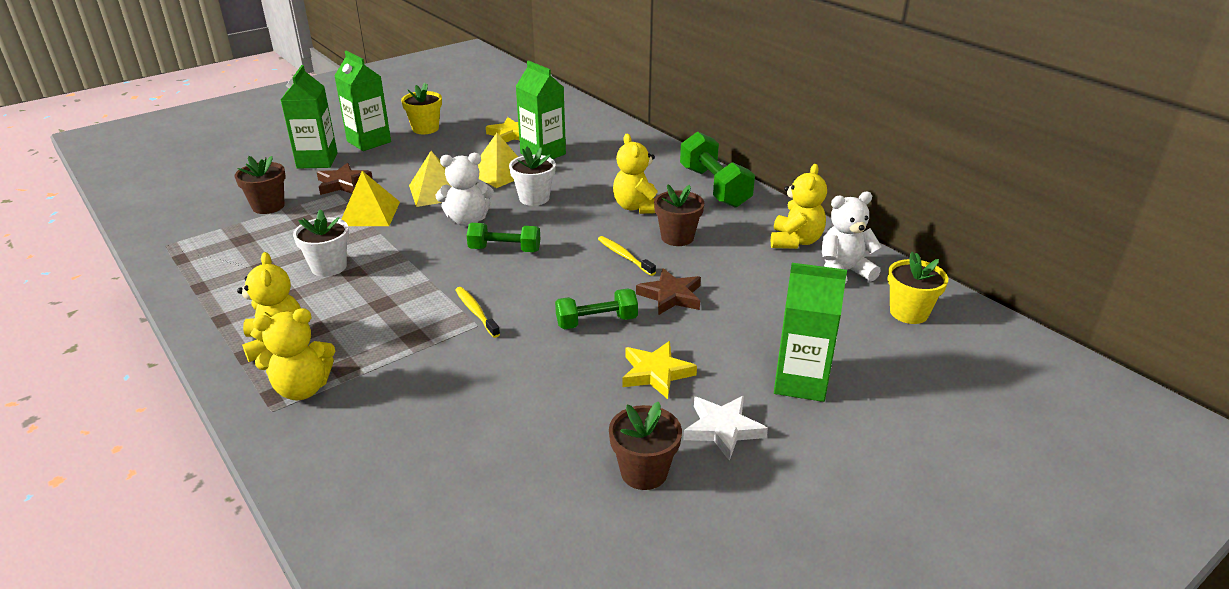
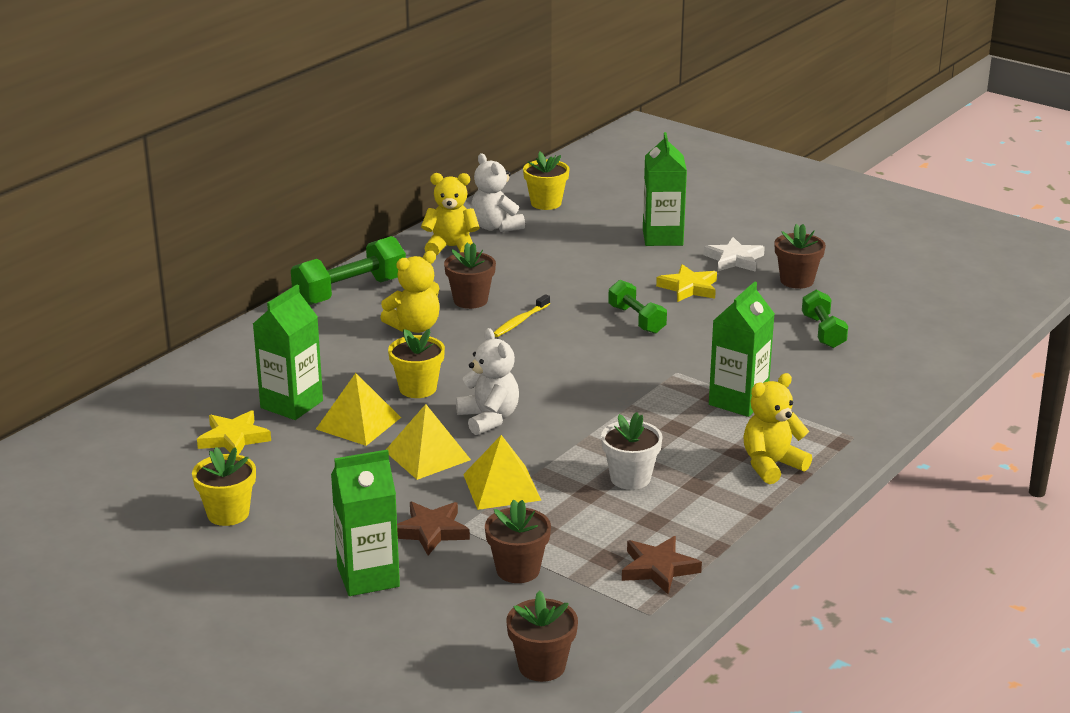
camera: 105 degrees left, 5 degrees down
yellow teddy bear [253,308,335,400] -> none
green carton [334,51,391,151] -> green carton moved to [709,281,775,417]
yellow toothbrush [455,287,500,338] -> none
green dumbbell [466,223,540,252] -> green dumbbell moved to [802,289,848,348]
white flower pot [509,146,556,206] -> yellow flower pot [388,329,445,398]
brown star [636,268,701,315] -> brown star moved to [622,536,702,594]
none -> brown flower pot [506,590,578,682]

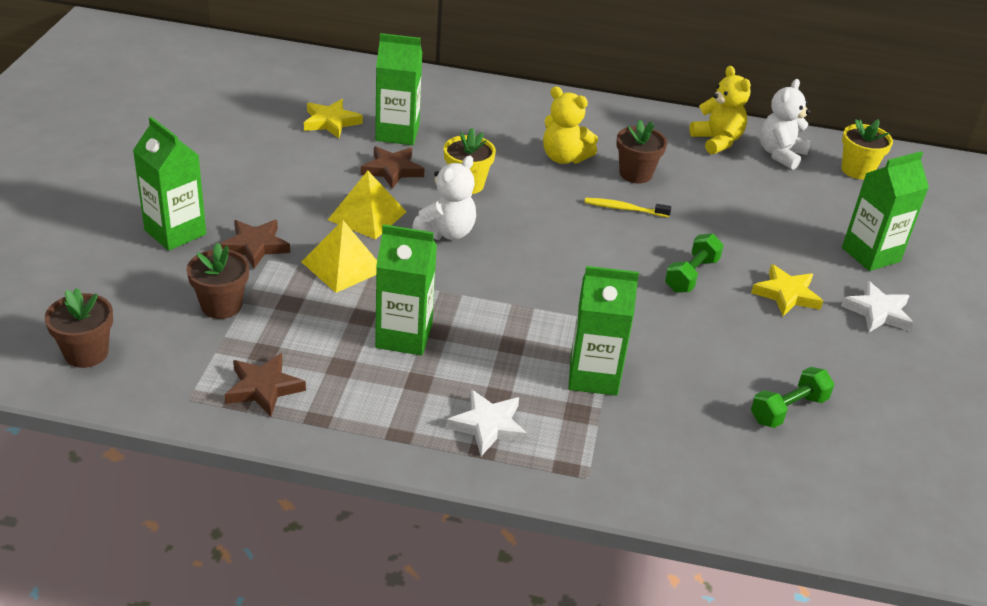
camera: 60 degrees right, 10 degrees up
yellow flower pot [192,447,256,526] -> none
green dumbbell [291,236,406,305] -> none
yellow pyramid [316,373,401,446] -> brown star [361,146,424,189]
white flower pot [601,412,663,490] -> green carton [375,224,437,356]
yellow teddy bear [743,373,812,484] -> white star [446,389,528,456]
brown flower pot [775,224,826,289] -> none

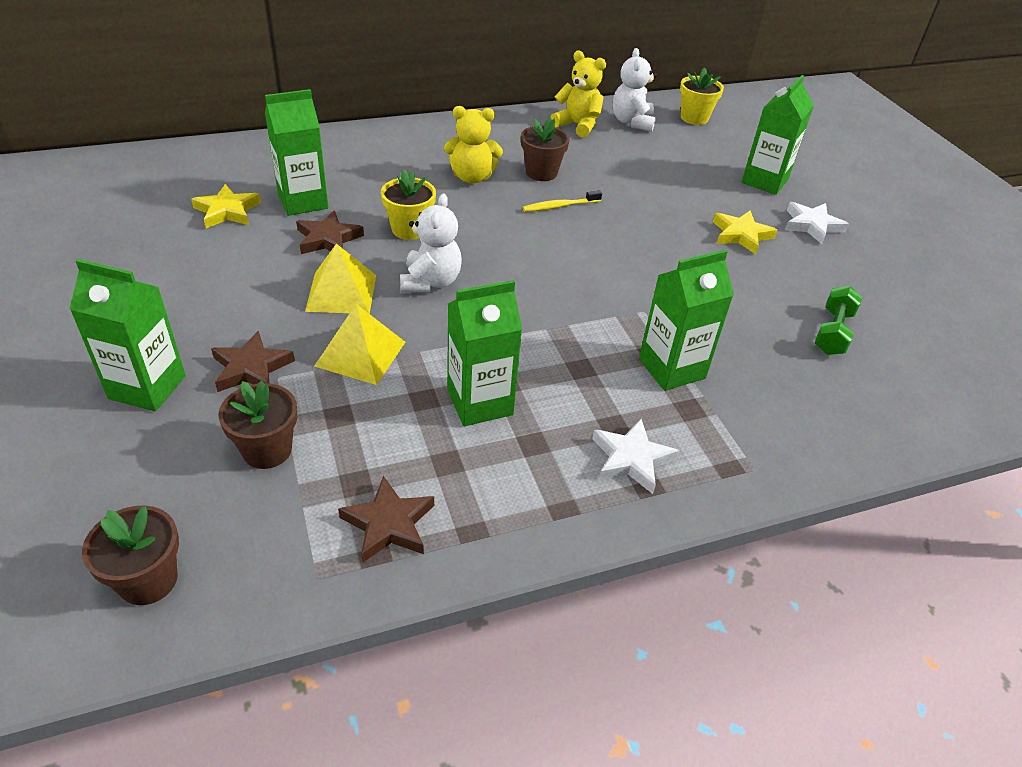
camera: 30 degrees left, 5 degrees up
green dumbbell [665,233,724,293] -> none

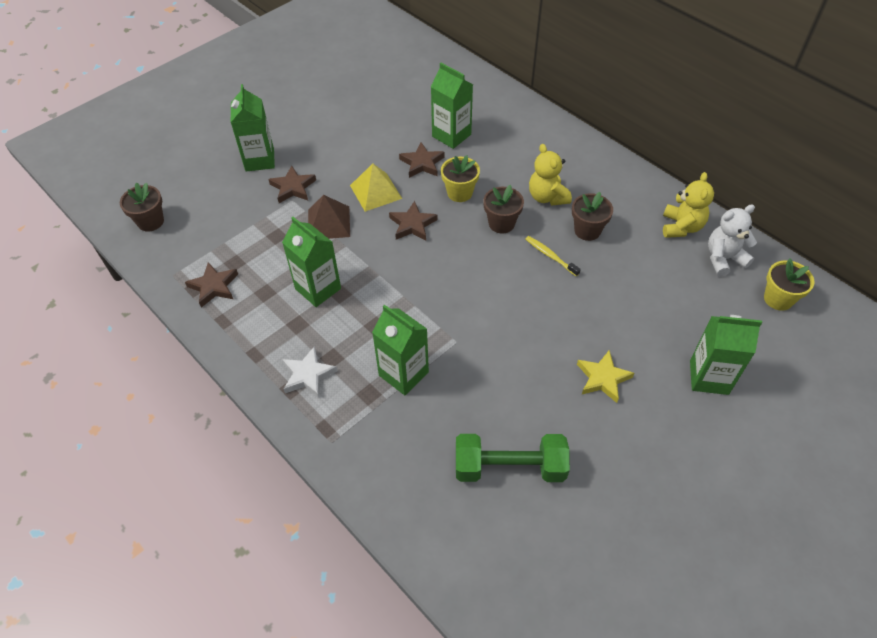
camera: 70 degrees right, 10 degrees up
yellow star [191,184,261,228] -> none
brown flower pot [218,381,297,469] -> brown flower pot moved to [483,185,524,233]
yellow pyramid [314,304,405,385] -> brown pyramid [308,195,350,239]
white teddy bear [400,194,462,293] -> brown star [389,201,438,241]
white star [785,202,849,244] -> none
green dumbbell [815,286,862,355] -> green dumbbell [456,434,570,482], size x1.60

